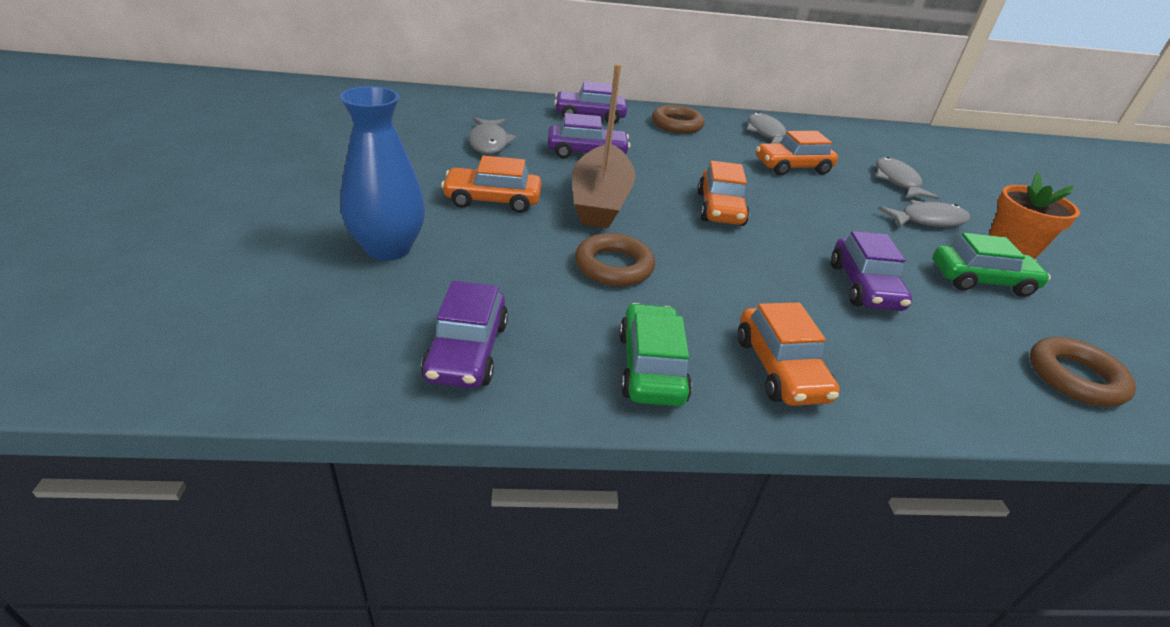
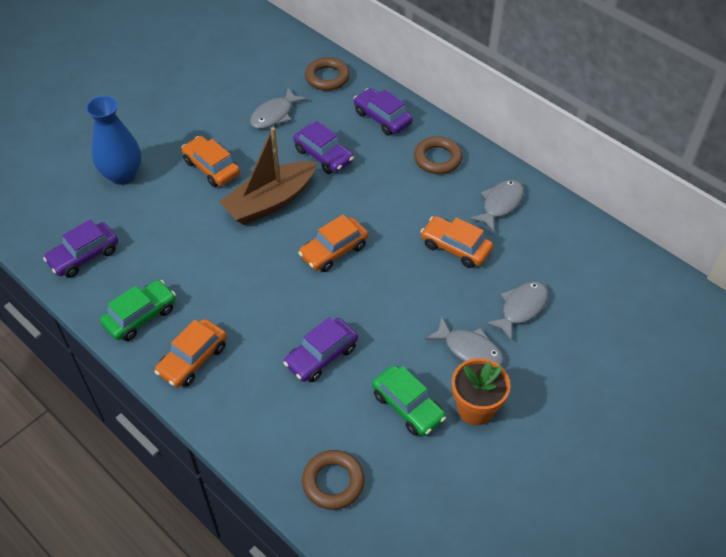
camera: 50 degrees right, 15 degrees up
brown ring [575,233,655,286] -> brown ring moved to [305,57,350,91]

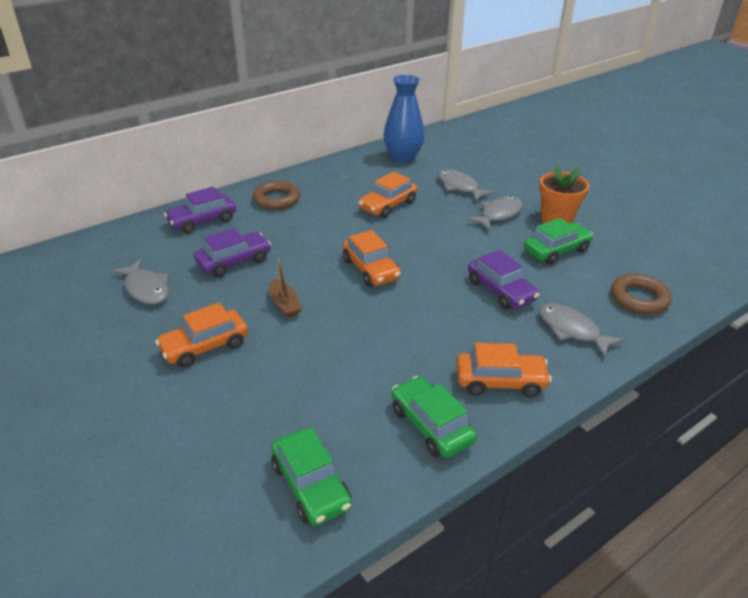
camera: 80 degrees left, 15 degrees down
purple car [43,219,118,278] -> green car [271,428,352,526]
blue vase [86,96,141,185] -> blue vase moved to [384,75,425,163]
orange car [154,319,227,388] -> orange car turned 45 degrees counterclockwise [456,343,552,397]
brown boat [219,127,317,225] -> brown boat [269,259,302,318], size x0.47
brown ring [305,57,350,91] -> none
grey fish [469,180,524,232] -> grey fish moved to [539,303,624,358]

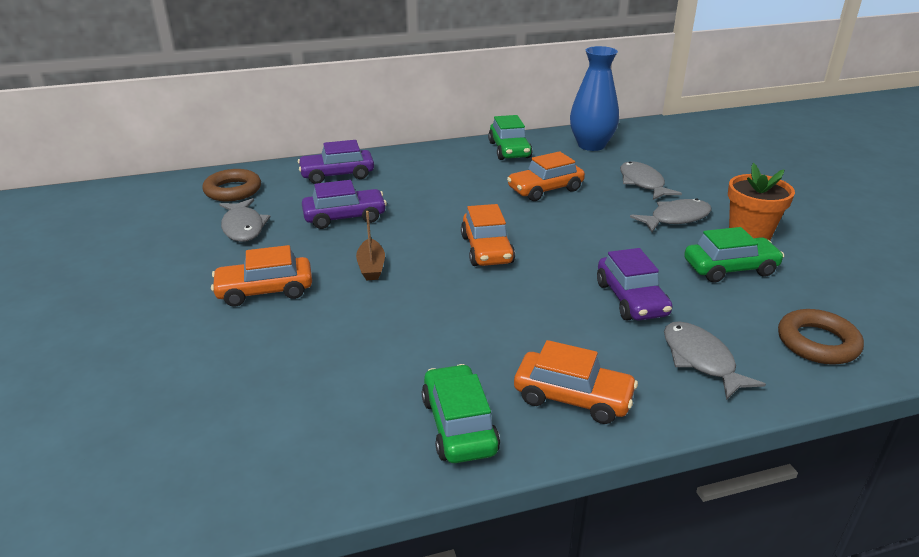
camera: 20 degrees right, 5 degrees down
brown ring [253,181,300,210] -> brown ring moved to [202,169,261,201]
green car [271,428,352,526] -> green car moved to [488,115,532,160]

